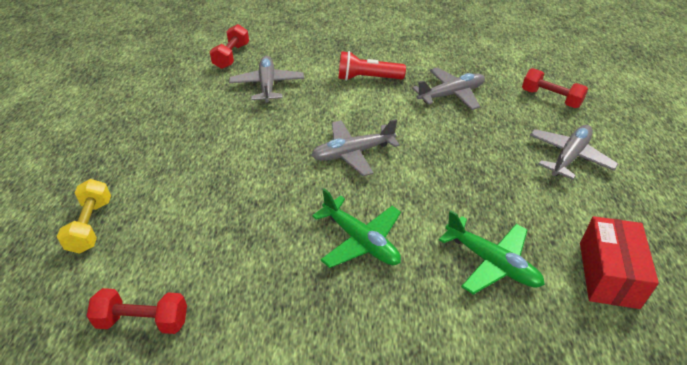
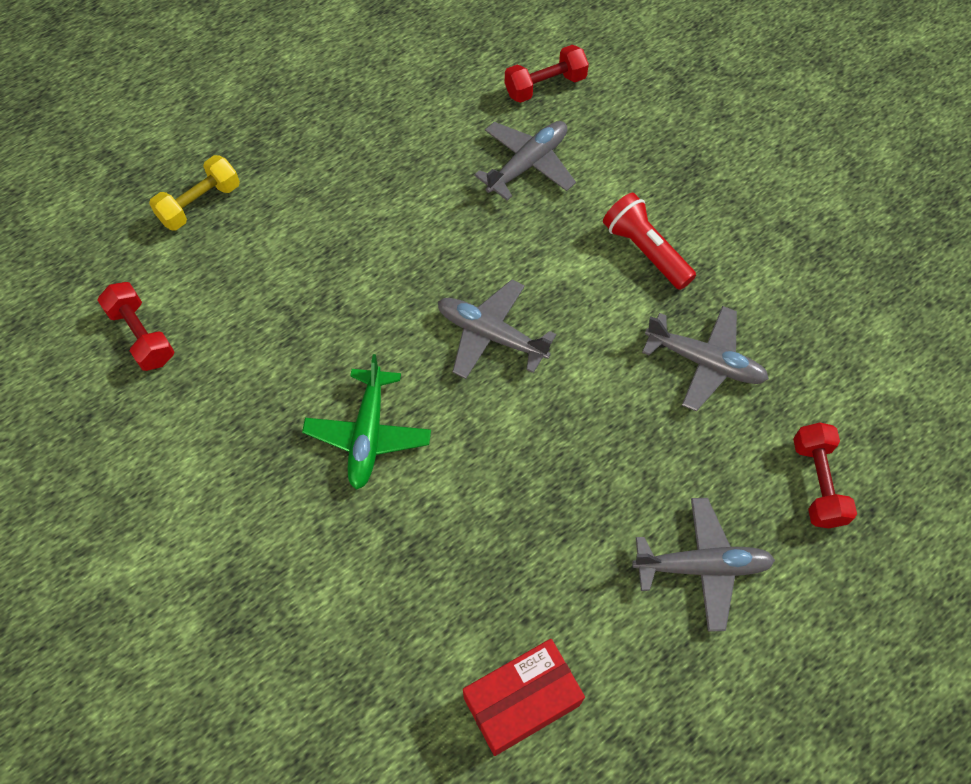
camera: 50 degrees right, 20 degrees up
green plane [439,210,545,295] -> none

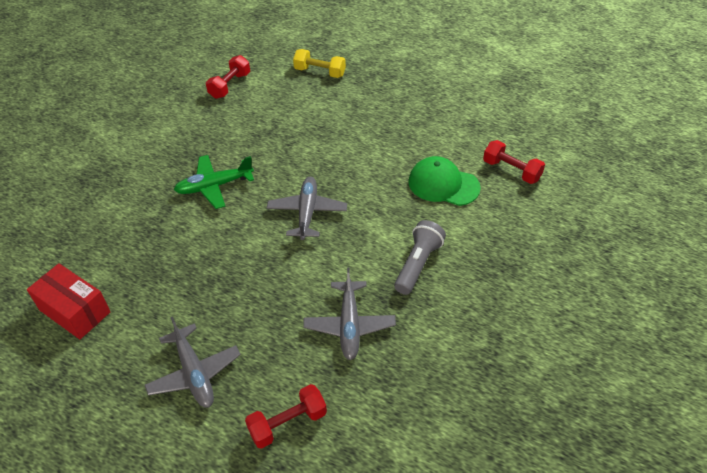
camera: 65 degrees right, 15 degrees down
grey plane [474,121,576,201] -> green cap [408,156,481,206]
red flashlight [603,193,696,290] -> grey flashlight [394,220,446,295]

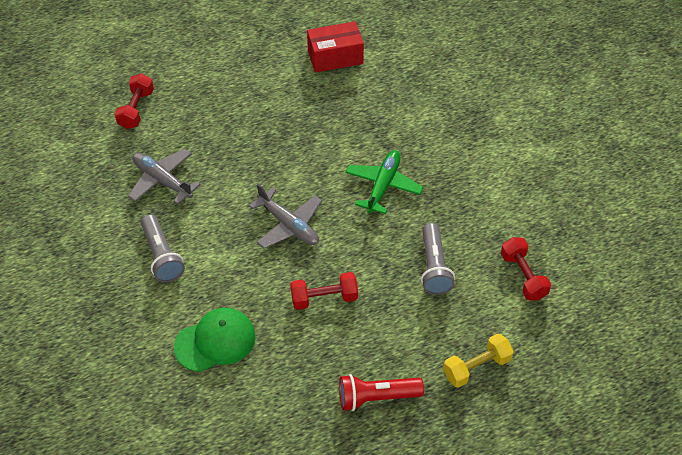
camera: 130 degrees right, 5 degrees up
grey plane [145,317,241,408] -> none
red dumbbell [483,140,545,184] -> red dumbbell moved to [290,272,358,310]
none -> red flashlight [339,374,424,411]
none -> grey flashlight [421,223,455,295]

